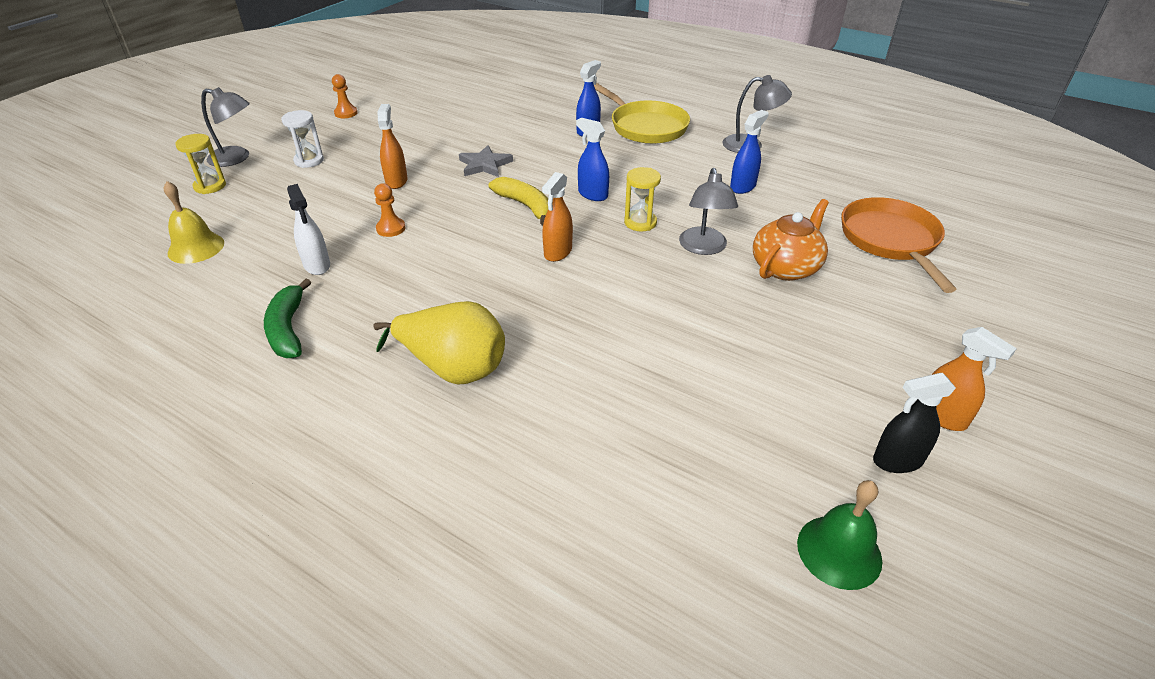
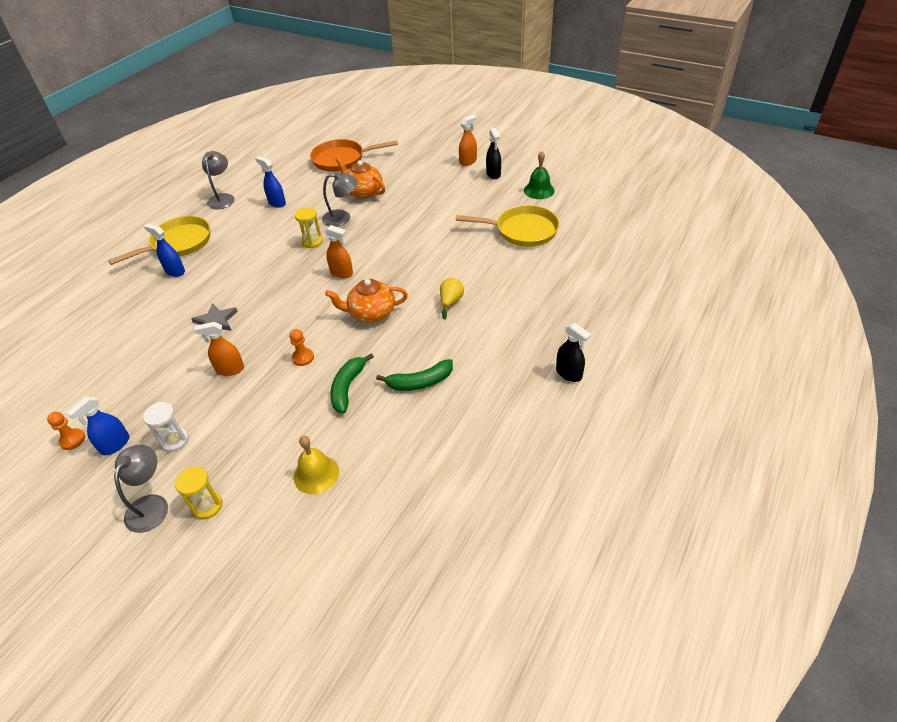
camera: 90 degrees left, 5 degrees up
white spray bottle [287,184,330,275] -> green banana [331,353,374,414]
yellow pear [373,301,505,385] -> yellow pear [440,278,464,320], size x0.54
yellow banana [489,177,548,226] -> none
blue spray bottle [576,118,609,201] -> blue spray bottle moved to [66,397,129,455]
none -> orange teapot [325,279,408,322]
none -> yellow pan [456,205,559,247]
none -> black spray bottle [556,323,591,382]

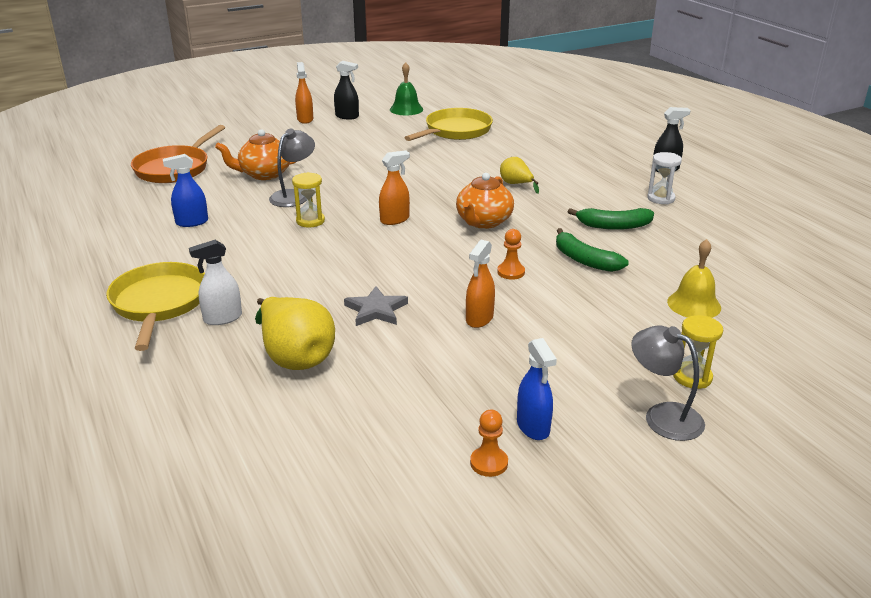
camera: 60 degrees left, 15 degrees down
white hourglass [143,402,189,452] -> white hourglass moved to [647,152,682,204]
blue spray bottle [144,223,185,277] -> white spray bottle [189,240,242,325]
grey lamp [202,151,235,209] -> none
green banana [376,359,453,391] -> green banana turned 75 degrees clockwise [568,208,654,230]
none -> yellow pear [255,297,335,370]

